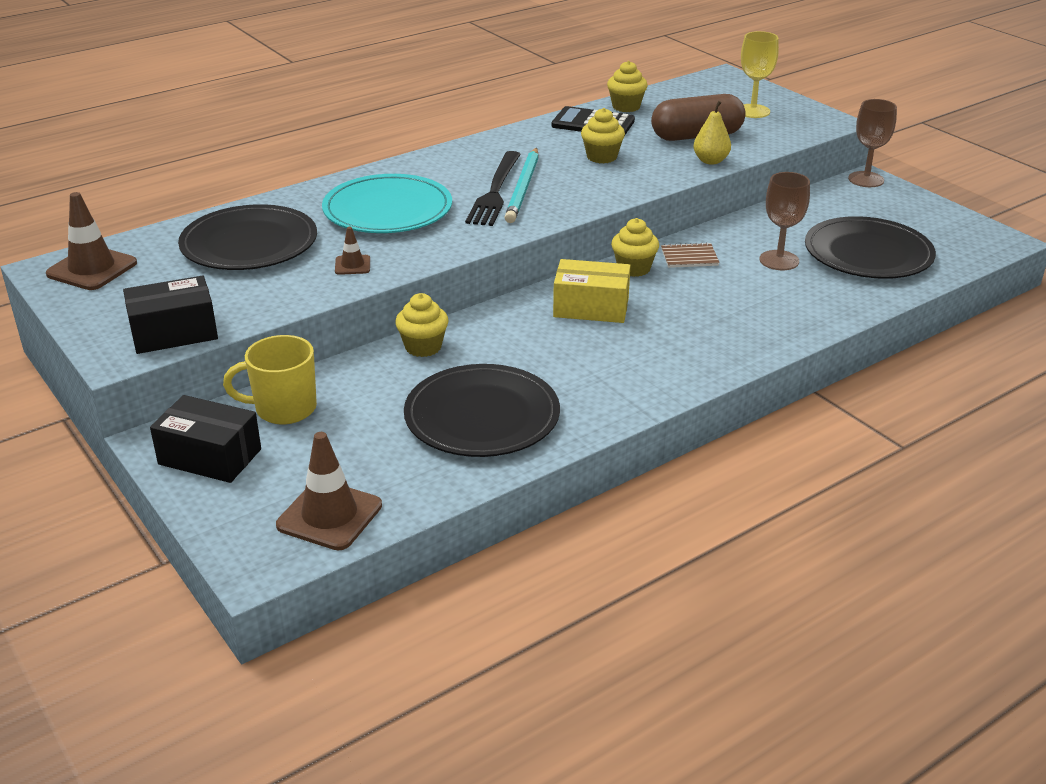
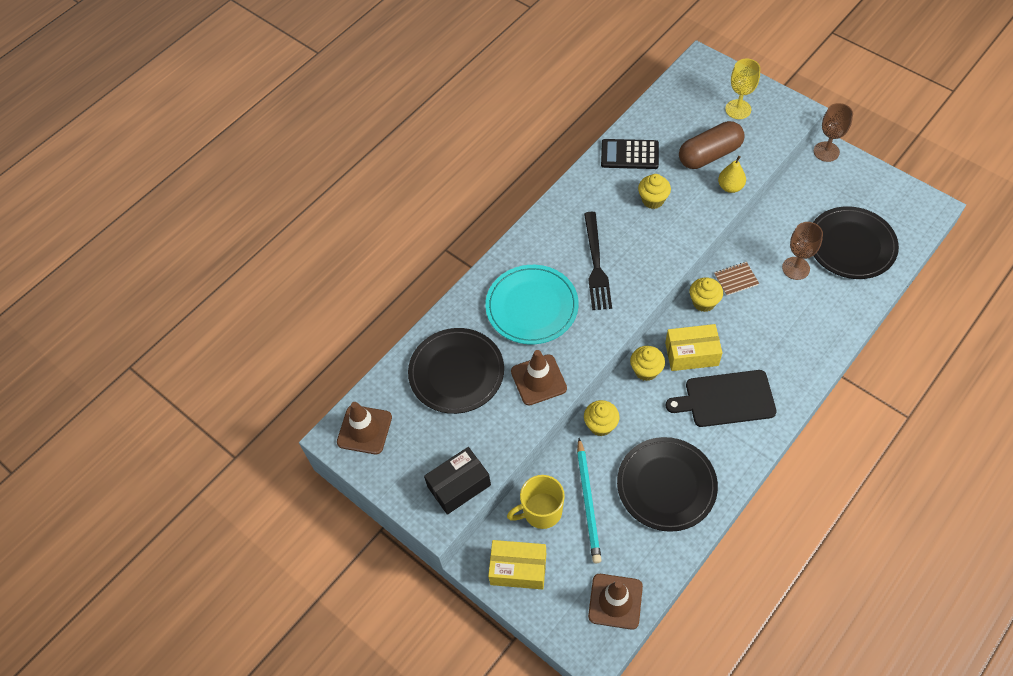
camera: 10 degrees left, 25 degrees up
black box [150,395,261,483] -> yellow box [488,540,546,590]
brown traffic cone [335,227,370,275] -> brown traffic cone [511,350,567,405], size x1.93
turquoise pencil [504,148,539,223] -> turquoise pencil moved to [577,438,602,563]
yellow cupcake [607,61,648,112] -> yellow cupcake moved to [630,346,665,381]
none -> black cutting board [666,370,777,427]

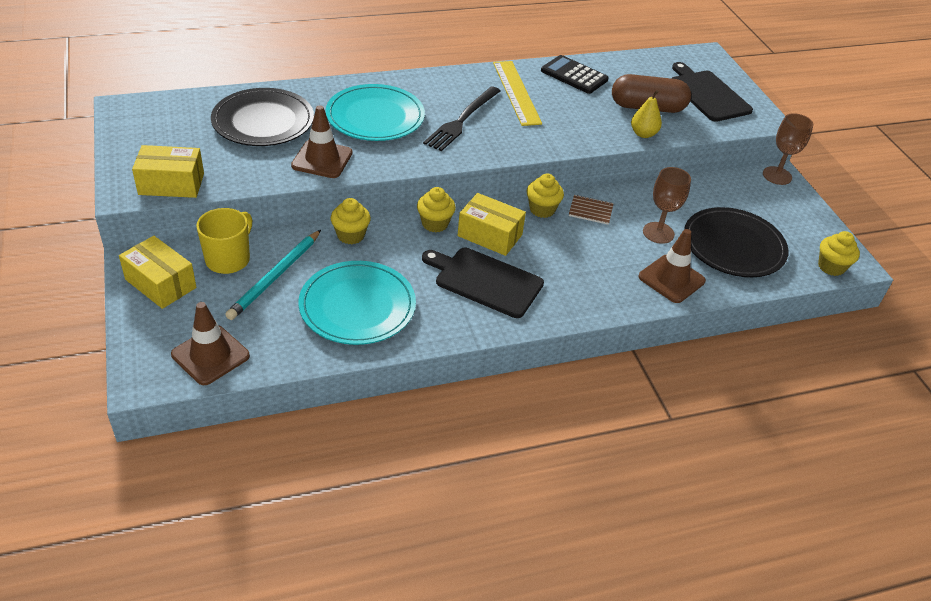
camera: 25 degrees right, 15 degrees down
brown traffic cone [337,402,392,454] -> brown traffic cone moved to [639,229,706,303]
black box [424,447,491,515] -> yellow box [132,145,204,198]
yellow mug [507,475,565,529] -> yellow mug turned 105 degrees clockwise [196,208,252,274]
black plate [617,437,718,532] -> turquoise plate [298,261,416,345]
yellow cupcake [638,174,671,209] -> yellow cupcake moved to [818,231,860,276]
yellow goblet [725,59,760,119] -> black cutting board [671,62,753,122]
none -> yellow ruler [493,61,542,126]

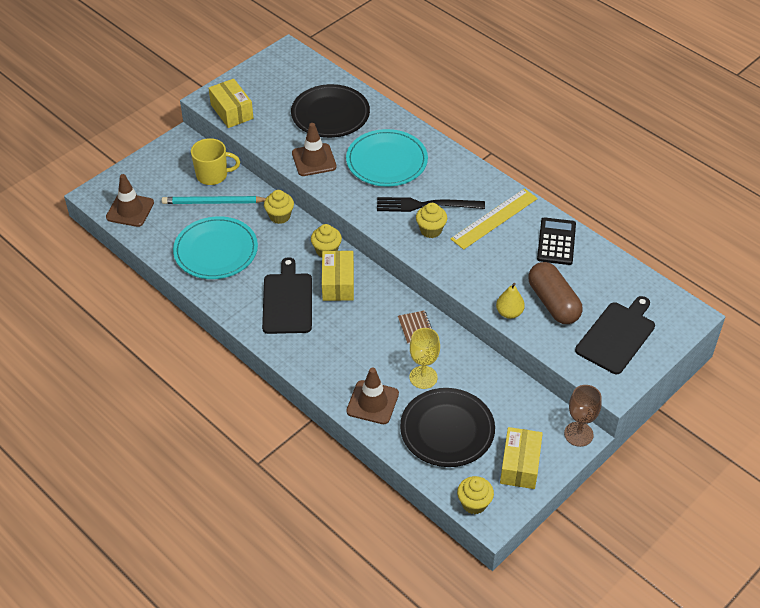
camera: 65 degrees right, 5 degrees up
yellow box [119,236,196,309] -> yellow box moved to [500,427,543,489]
yellow cupcake [527,174,564,218] -> yellow cupcake moved to [416,203,447,238]
brown goblet [643,167,691,244] -> yellow goblet [410,328,440,389]

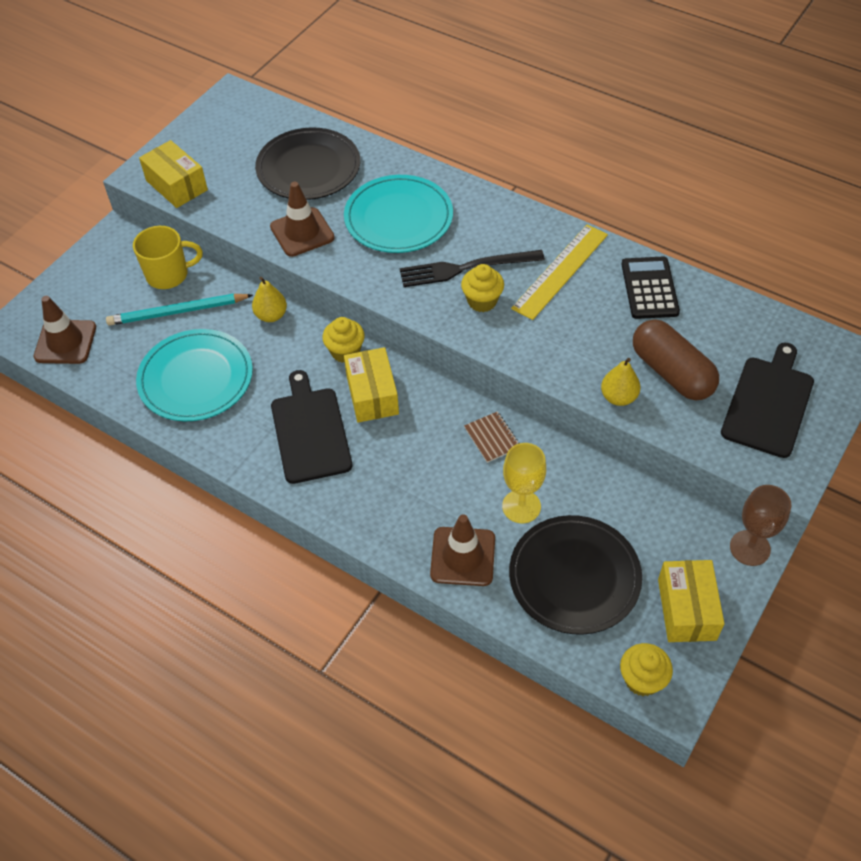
camera: 10 degrees left, 5 degrees up
yellow cupcake [264,190,294,224] -> yellow pear [252,277,287,322]

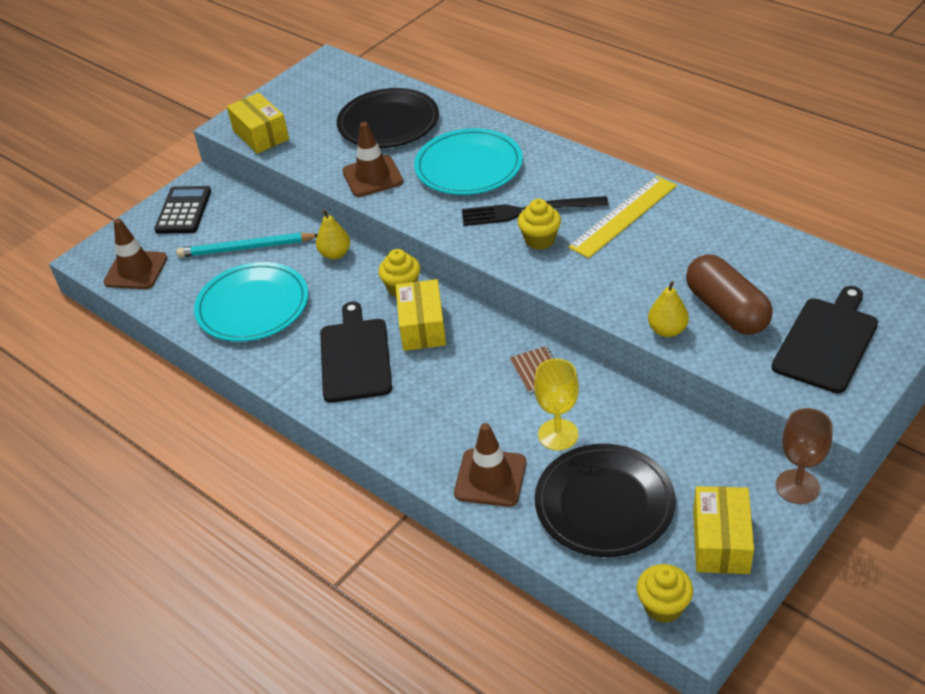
camera: 10 degrees right, 10 degrees down
yellow mug [133,226,203,289] -> none
black calculator [622,257,680,319] -> black calculator moved to [154,186,211,234]

